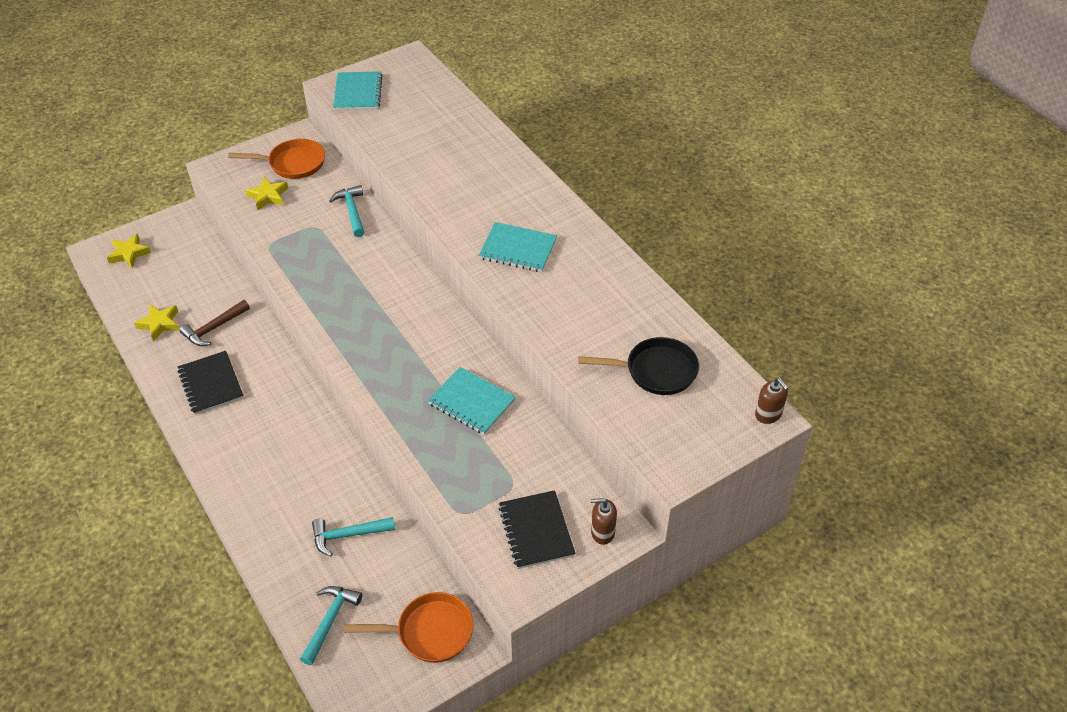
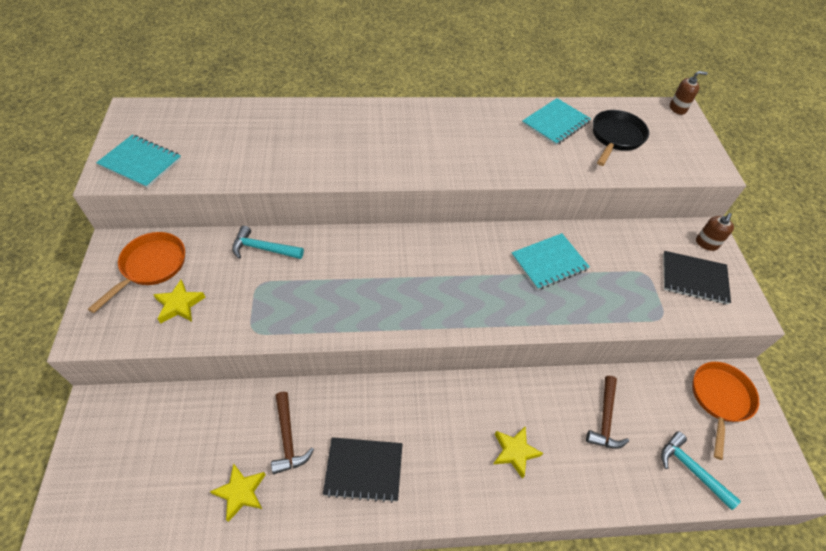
camera: 65 degrees left, 5 degrees up
yellow star [107,234,151,268] -> yellow star moved to [494,426,543,479]
turquoise hammer [312,517,395,557] -> brown hammer [586,376,629,449]
turquoise notebook [479,222,557,272] -> turquoise notebook moved to [522,98,591,146]

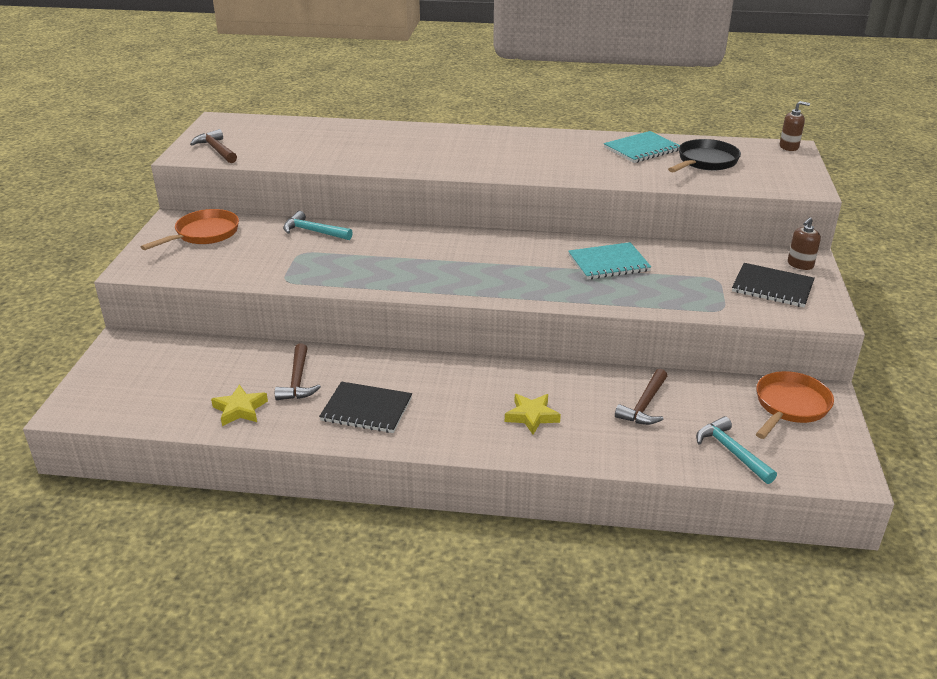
camera: 15 degrees right, 20 degrees down
turquoise notebook [96,134,181,188] -> brown hammer [190,129,237,163]
yellow star [153,280,206,323] -> none

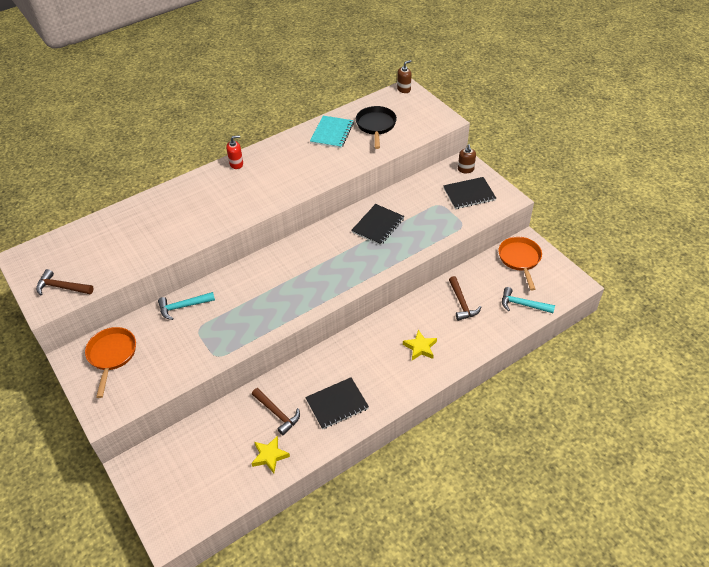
camera: 40 degrees left, 15 degrees up
turquoise notebook [568,242,651,280] -> black notebook [351,204,404,245]
none -> red soap dispenser [226,135,243,169]

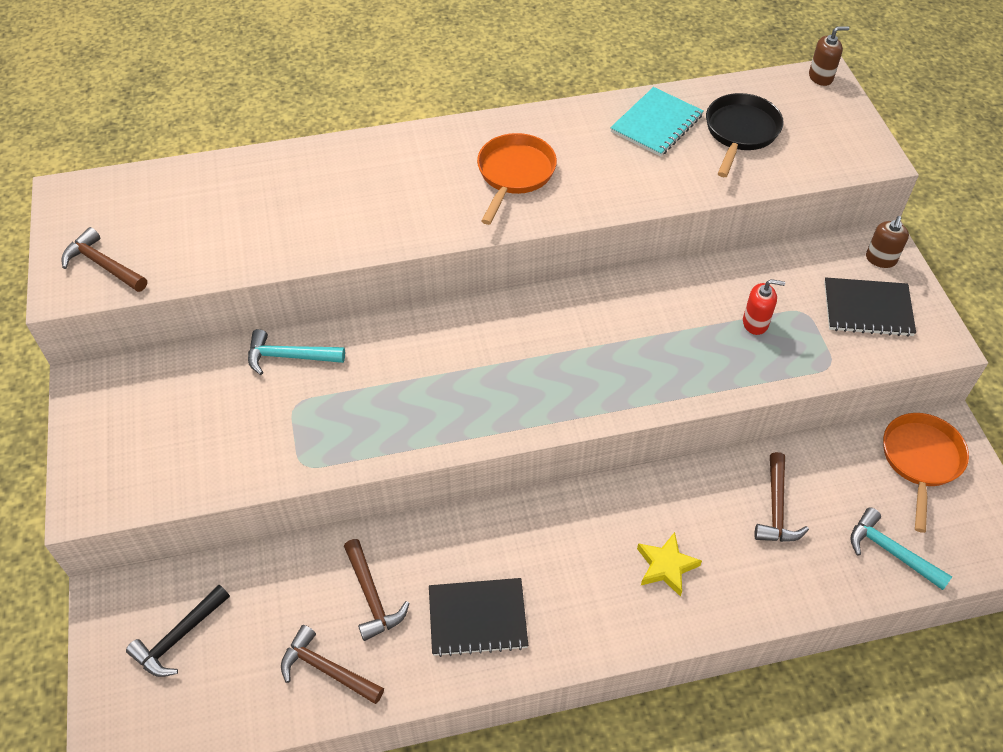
camera: 20 degrees right, 5 degrees up
orange pan [85,327,136,398] -> orange pan moved to [477,133,557,225]
red soap dispenser [226,135,243,169] -> red soap dispenser moved to [743,279,785,335]
yellow star [251,436,290,473] -> brown hammer [281,625,384,704]
black notebook [351,204,404,245] -> none
none -> black hammer [126,585,230,677]

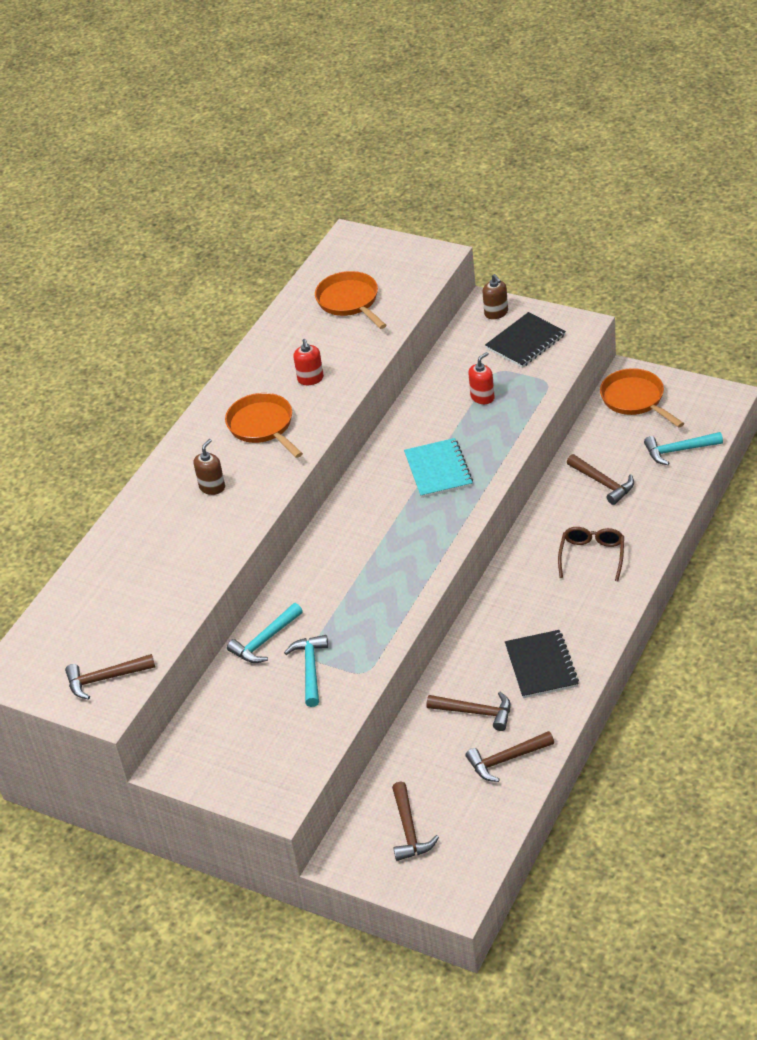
camera: 45 degrees left, 10 degrees down
black hammer [126,585,230,677] -> brown hammer [392,782,439,861]
black notebook [429,578,528,657] -> black notebook turned 45 degrees counterclockwise [505,630,579,698]
turquoise notebook [610,87,704,157] -> turquoise notebook moved to [404,438,473,498]
yellow star [637,532,702,597] -> brown glasses [558,527,624,581]
black pan [706,93,784,177] -> orange pan [315,271,387,329]
brown soap dispenser [809,26,849,86] -> brown soap dispenser moved to [193,439,225,495]
none -> turquoise hammer [284,635,328,707]
none -> red soap dispenser [293,339,324,385]

